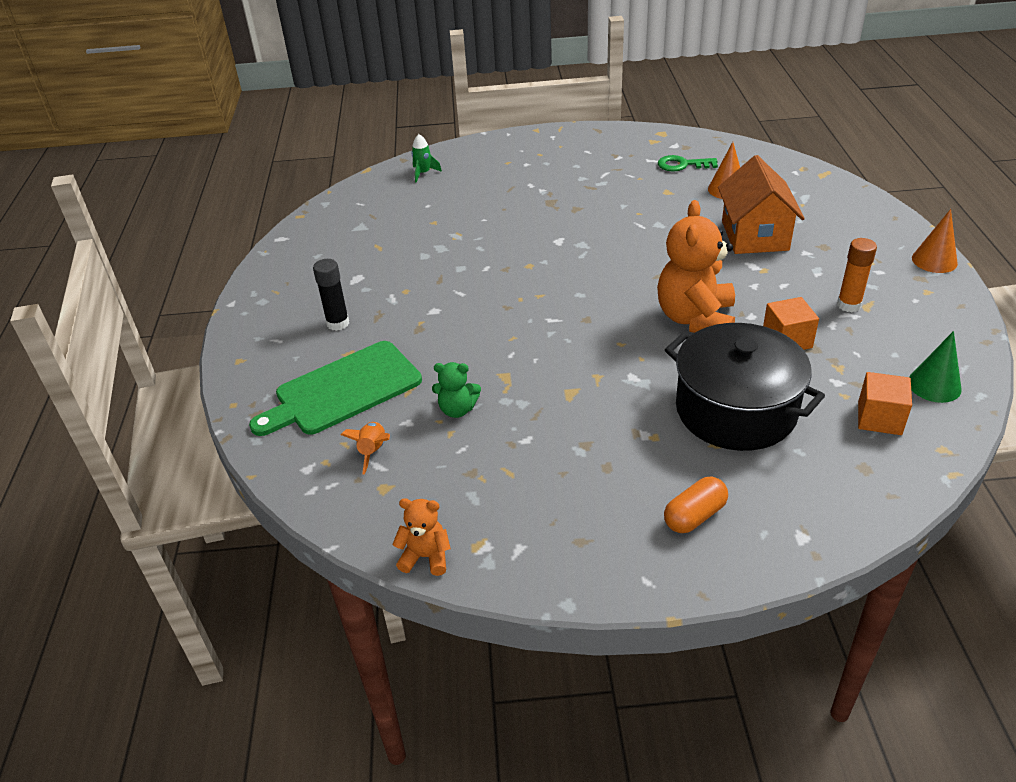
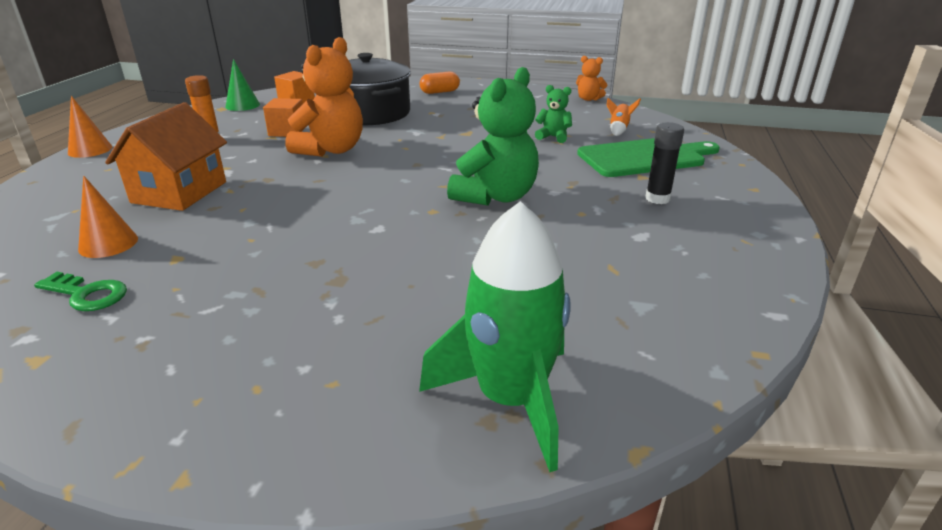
camera: 165 degrees left, 10 degrees down
green rocket [411,134,442,183] -> green rocket [419,201,571,472], size x2.37
none -> green teddy bear [447,67,539,206]

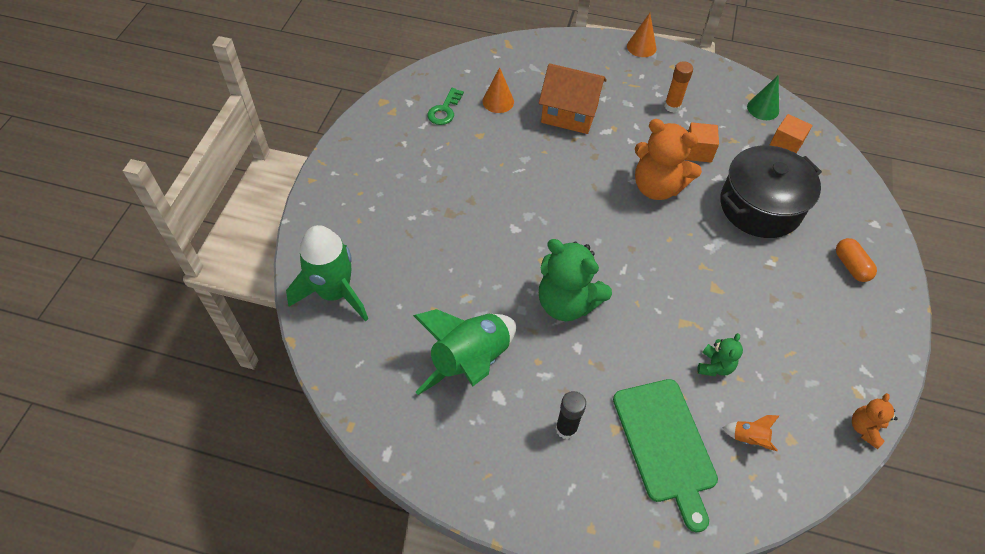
camera: 90 degrees right, 25 degrees up
none -> green rocket [413,309,516,395]

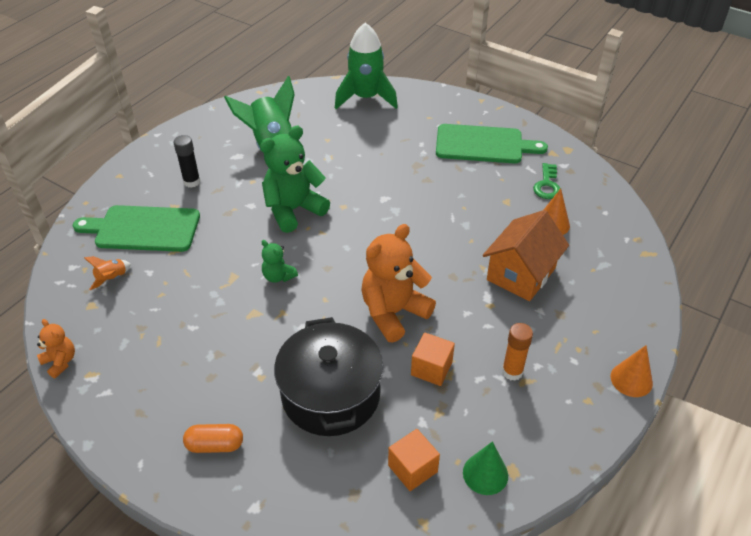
camera: 110 degrees right, 10 degrees down
green key [428,88,464,125] -> green key turned 120 degrees counterclockwise [533,163,561,199]
green teddy bear [697,333,743,376] -> green teddy bear moved to [261,240,298,283]
none -> green cutting board [436,124,548,163]

